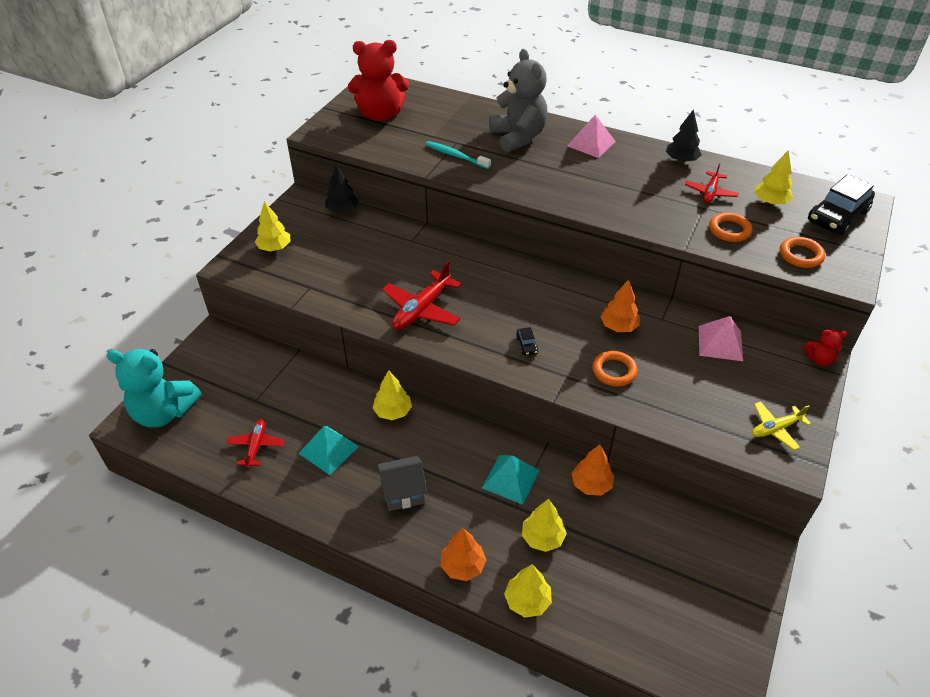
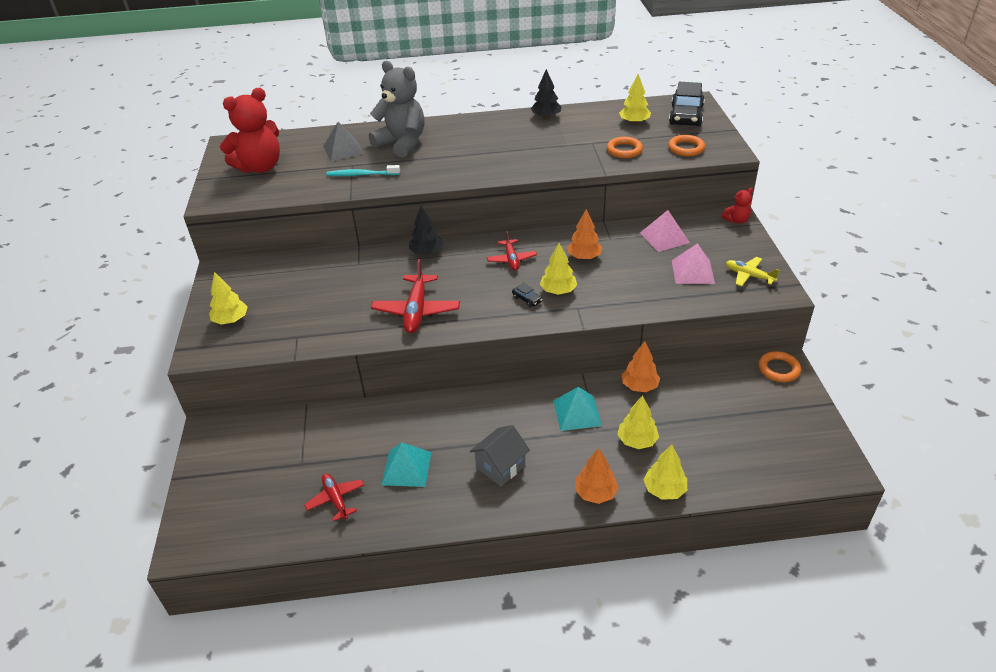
camera: 30 degrees left, 5 degrees down
turquoise teddy bear [107,349,201,427] -> none
black tree [325,164,359,213] -> black tree moved to [409,206,443,255]
yellow tree [373,370,412,420] -> yellow tree moved to [540,243,577,295]
pink pyramid [567,115,616,158] -> pink pyramid moved to [672,243,715,284]
orange ring [592,351,638,386] -> orange ring moved to [758,351,801,382]
red plane [685,163,738,203] -> red plane moved to [487,231,537,271]
yellow plane [752,402,811,450] -> yellow plane turned 90 degrees clockwise [726,257,780,286]
none -> grey pyramid [323,122,364,161]

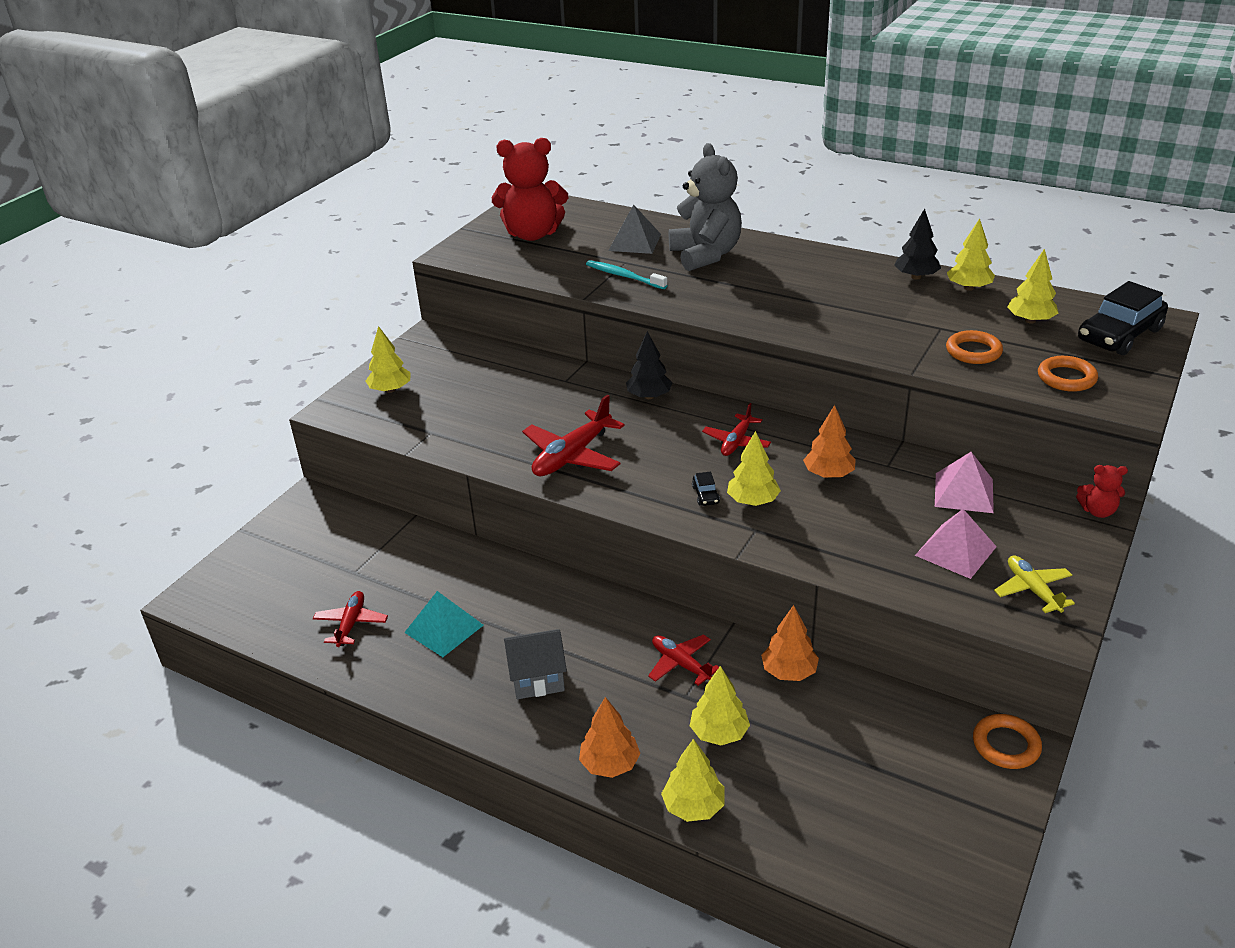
camera: 35 degrees right, 5 degrees down
turquoise pyramid [554,387,602,431] -> red plane [648,634,719,686]
none -> yellow tree [947,218,995,291]

